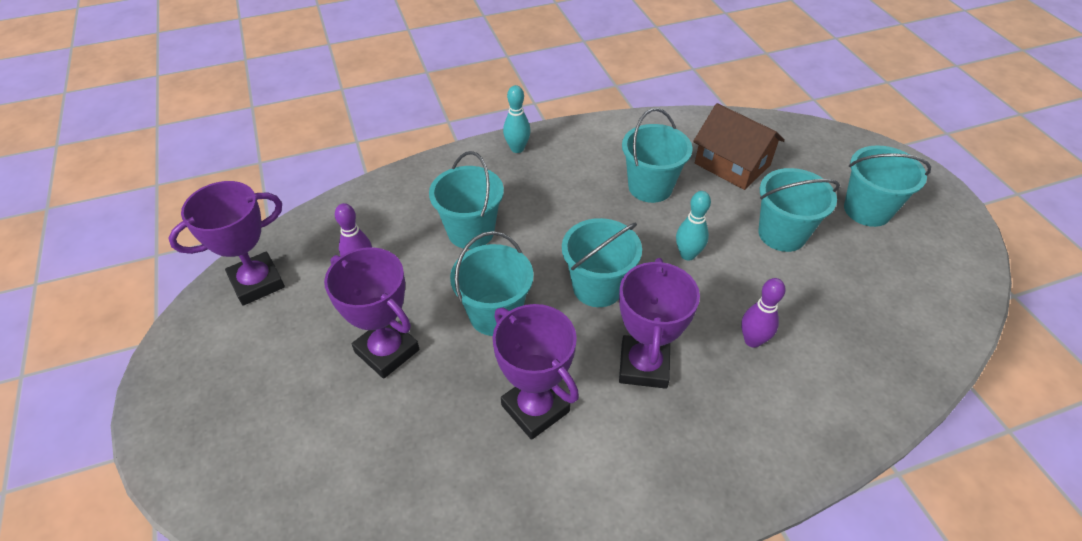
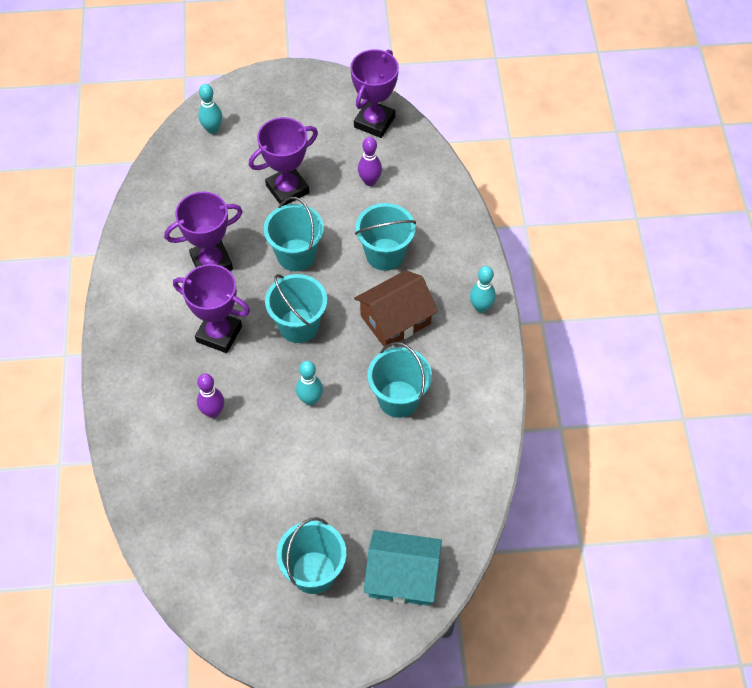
camera: 105 degrees right, 10 degrees up
purple trophy [168,181,285,306] -> purple trophy turned 45 degrees clockwise [350,49,399,138]
brown house [693,103,785,190] -> brown house moved to [354,270,438,347]
turquoise bucket [758,168,840,252] -> none
none -> turquoise bowling pin [198,84,222,134]
none -> turquoise house [364,530,442,606]

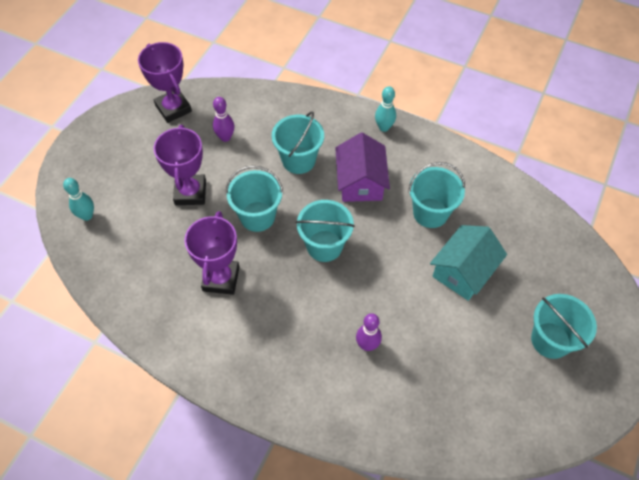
camera: 60 degrees left, 0 degrees up
purple trophy [173,264,250,353] -> none
turquoise bowling pin [296,361,323,406] -> none
brown house [354,270,438,347] -> purple house [335,133,390,202]
turquoise house [364,530,442,606] -> turquoise house moved to [430,225,507,301]

